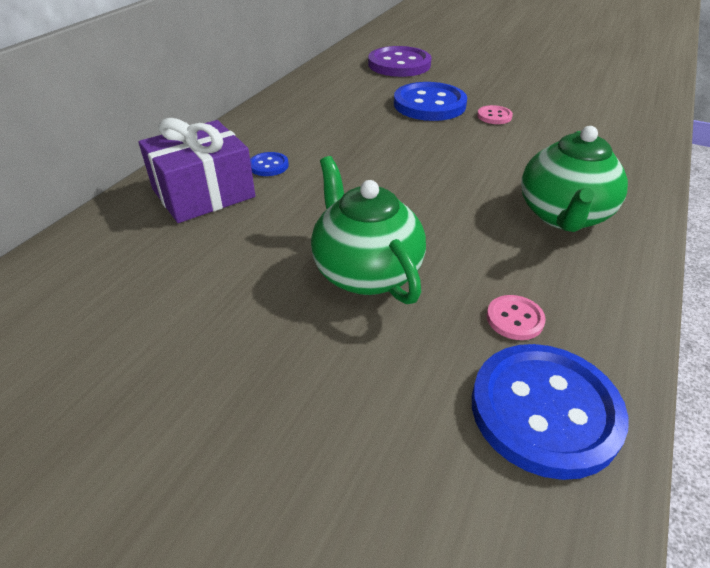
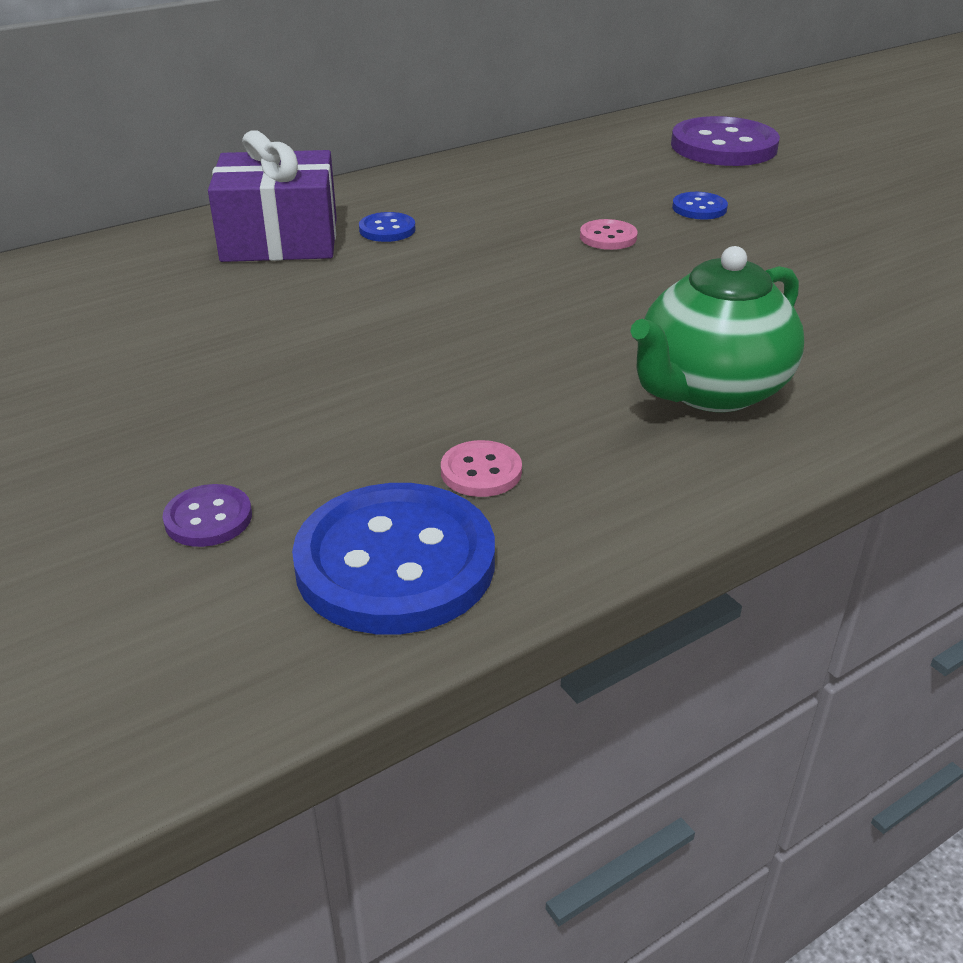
camera: 30 degrees right, 5 degrees down
green teapot [311,156,426,304] -> none
blue button [394,82,467,121] -> blue button [672,192,728,220], size x0.45
pink button [477,105,513,124] -> pink button moved to [580,219,638,250]
none -> purple button [163,484,252,547]

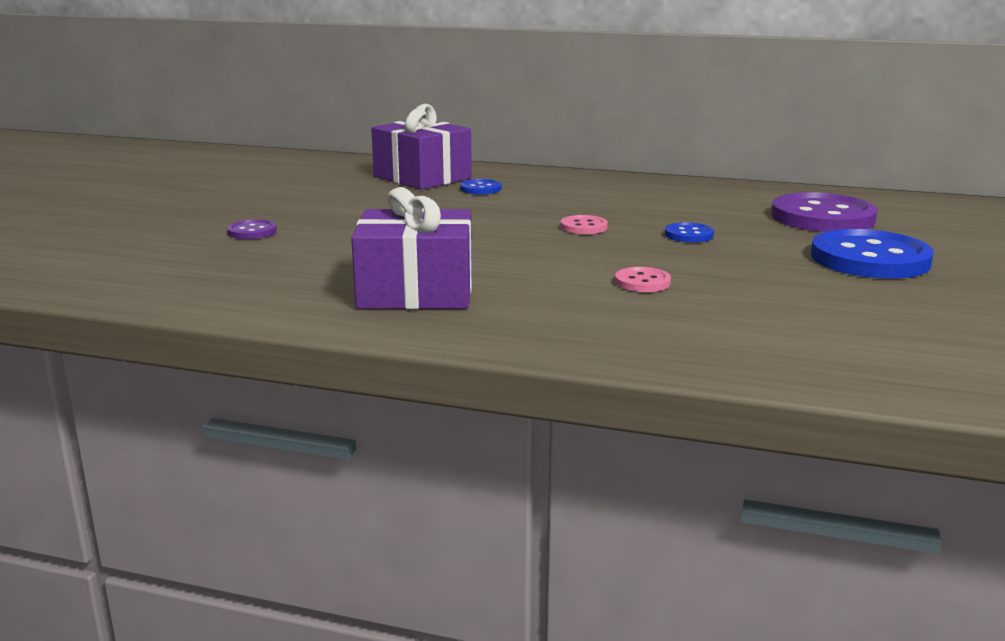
camera: 50 degrees right, 15 degrees down
purple button [163,484,252,547] -> purple button moved to [227,220,277,239]
blue button [292,483,495,634] -> blue button moved to [811,229,934,279]
pink button [441,440,522,497] -> pink button moved to [615,267,671,292]
green teapot [630,246,804,412] -> purple gift [351,187,472,309]

